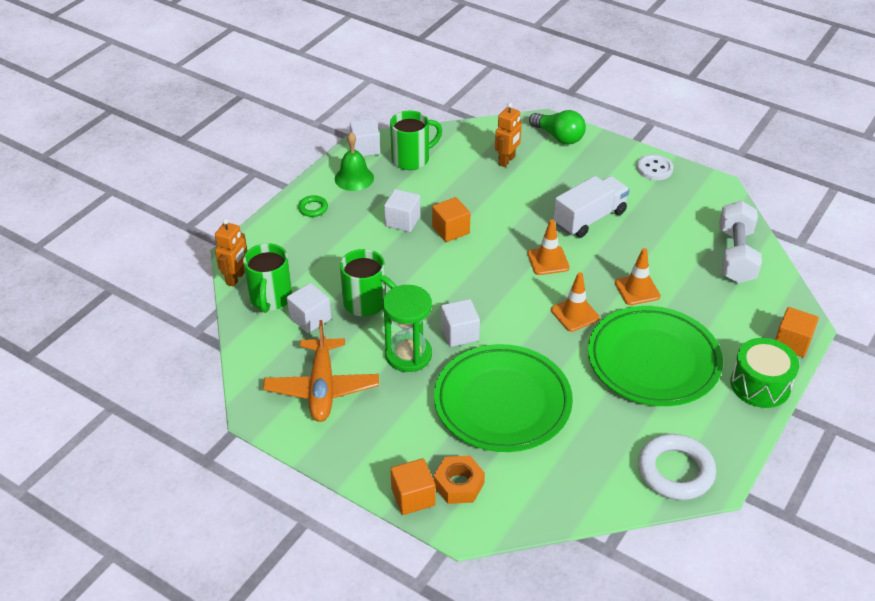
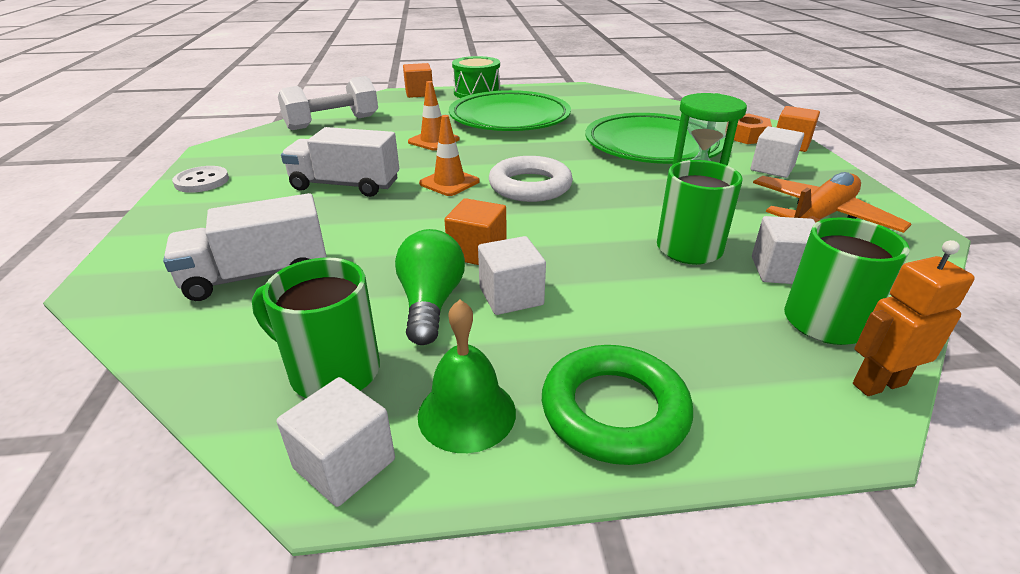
camera: 130 degrees left, 10 degrees down
green ring [298,195,328,217] -> green ring [542,345,693,465], size x2.05
white cube [441,299,480,347] -> white cube moved to [751,126,804,178]
orange robot [495,103,522,167] -> white truck [163,193,327,301]
green light bulb [529,110,586,145] -> green light bulb moved to [395,229,465,345]
orange traffic cone [551,272,600,332] -> none
white ring [638,434,716,500] -> white ring moved to [489,156,573,202]

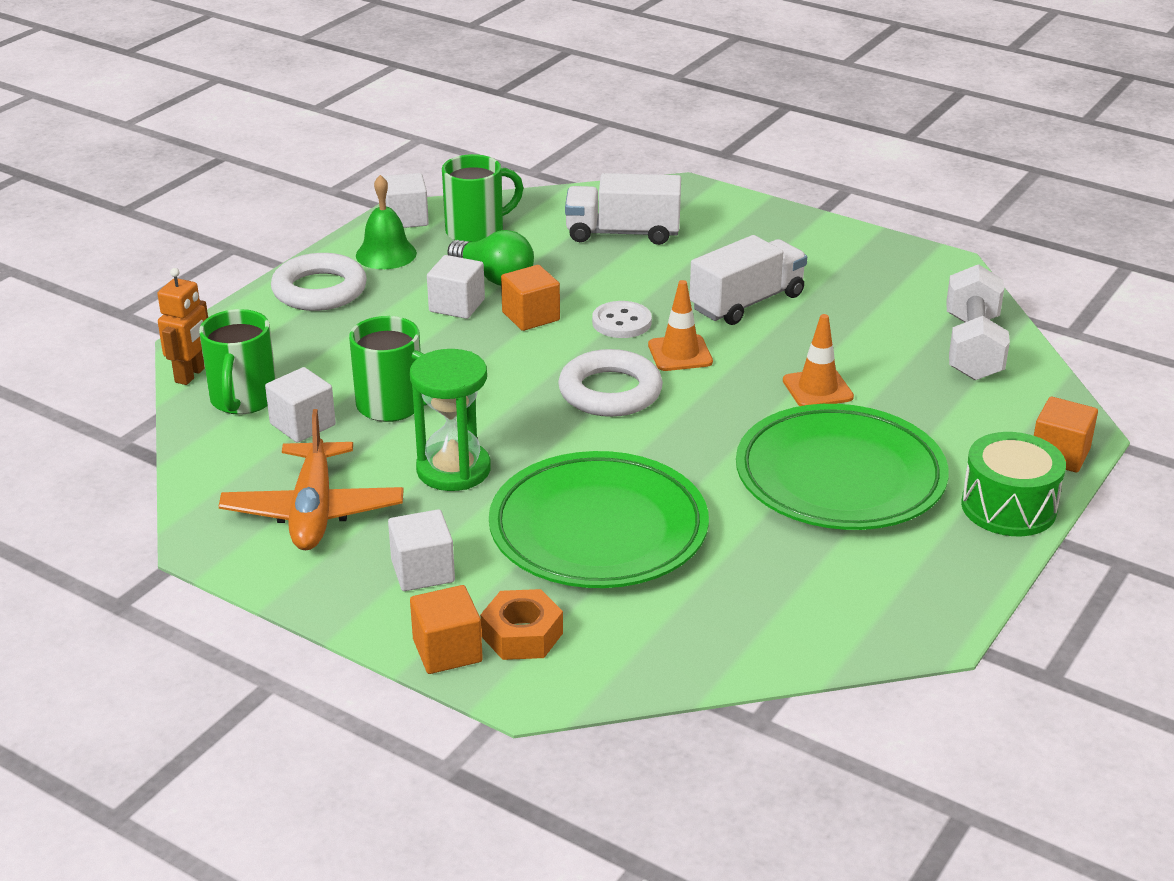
camera: 130 degrees right, 0 degrees up
white truck [163,193,327,301] -> white truck turned 105 degrees counterclockwise [565,173,681,245]
white button [172,166,229,193] -> white button moved to [592,301,652,338]
green ring [542,345,693,465] -> white ring [271,253,367,311]

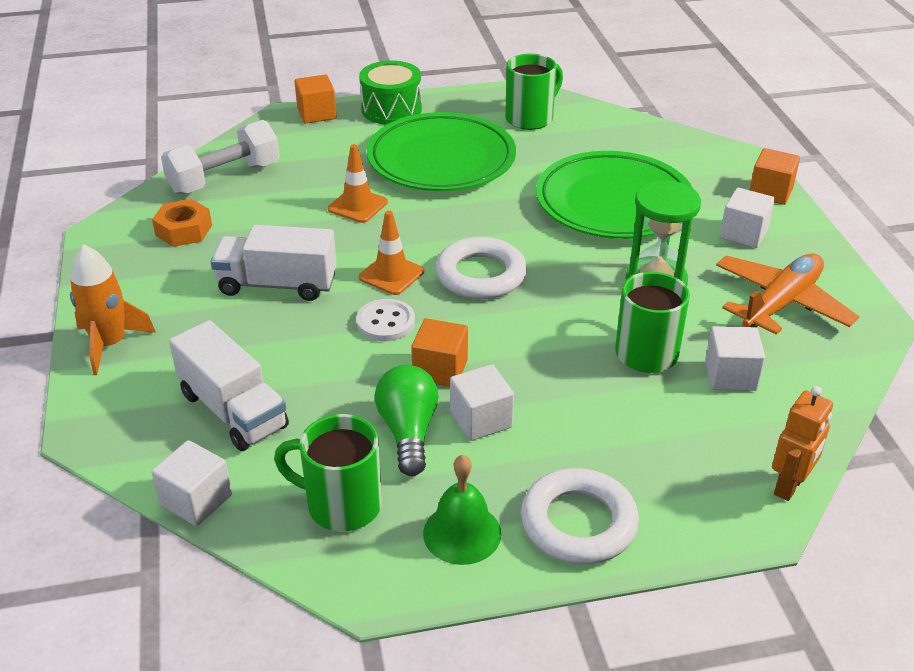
camera: 135 degrees left, 5 degrees up
orange robot [158,268,208,385] -> orange robot turned 150 degrees clockwise [772,386,833,501]
green mug [199,309,276,415] -> green mug moved to [505,53,563,130]
white cube [383,173,429,228] -> white cube moved to [151,440,232,526]
orange nut [480,589,563,660] -> orange nut moved to [152,199,212,247]
none -> orange rocket [70,244,156,375]

